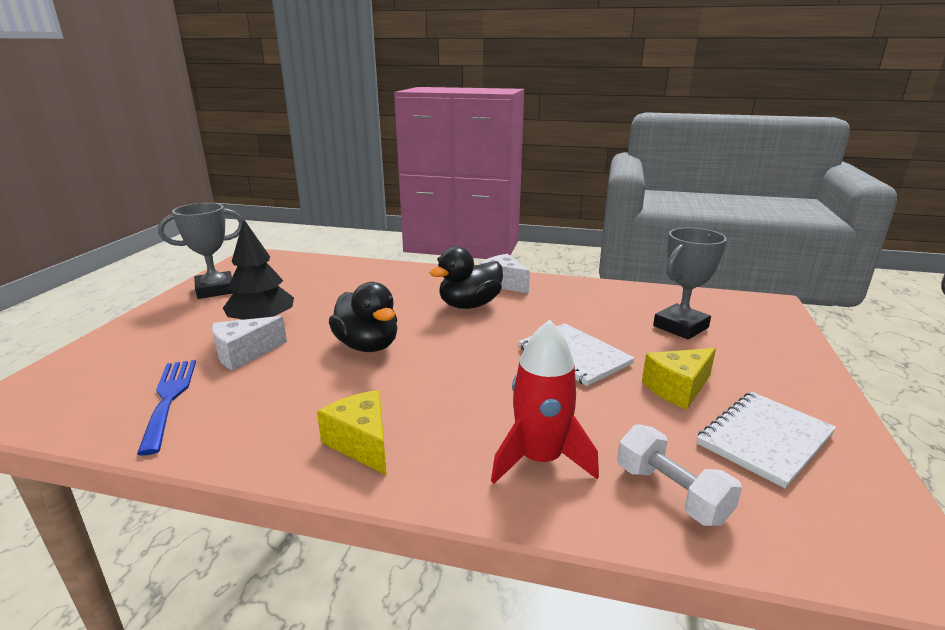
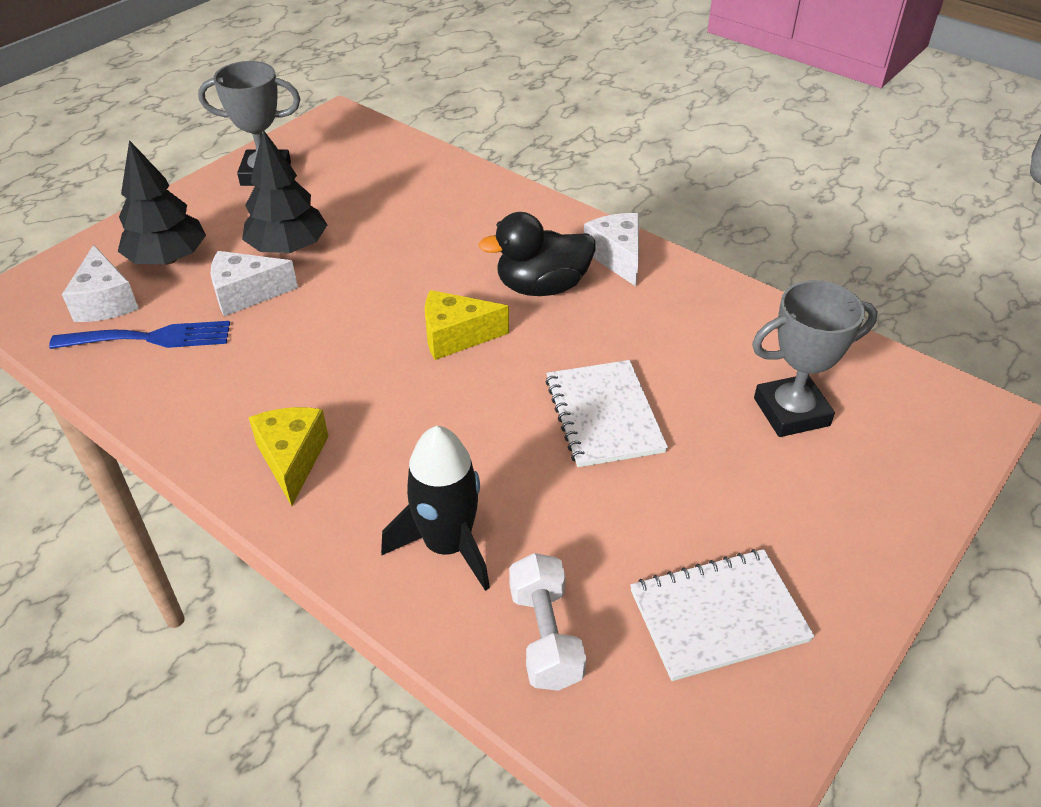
camera: 25 degrees right, 20 degrees up
blue fork [137,360,196,455] -> blue fork turned 75 degrees clockwise [49,321,230,349]
black duck [329,282,398,352] -> none
red rocket [491,320,599,484] -> black rocket [381,426,490,591]
yellow cheese [642,348,716,409] -> yellow cheese moved to [425,290,509,360]
none -> white cheese [62,245,139,322]
none -> black tree [118,140,206,264]

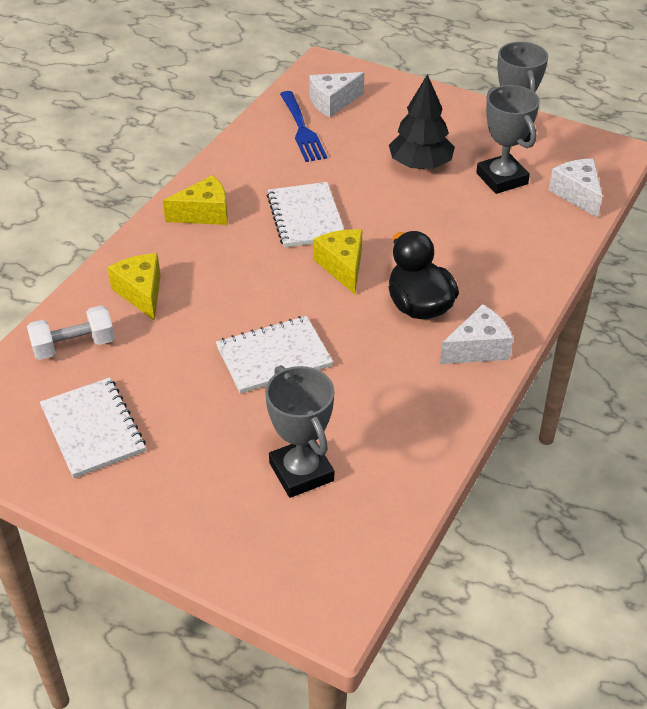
camera: 80 degrees right, 0 degrees up
black tree [118,140,206,264] -> none
white cheese [211,251,298,316] -> white cheese moved to [549,159,602,218]
black rocket [381,426,490,591] -> yellow cheese [107,254,161,321]
none -> white notebook [267,182,344,248]
none -> grey trophy [476,85,540,194]

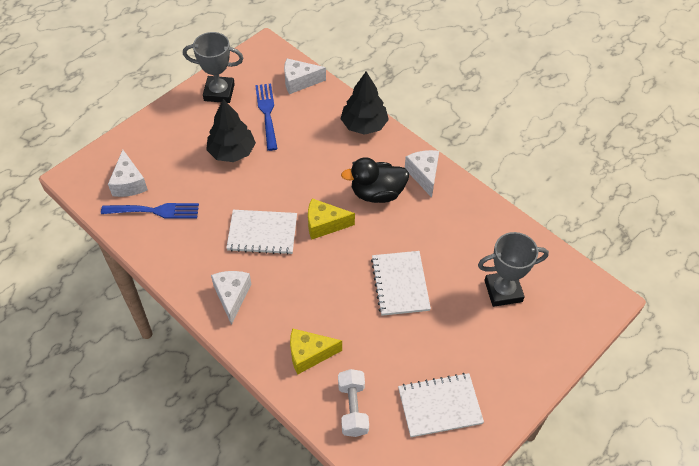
camera: 75 degrees left, 10 degrees up
yellow cheese [163,175,228,225] -> white cheese [211,271,252,325]
grey trophy [476,85,540,194] -> blue fork [255,84,277,151]
none -> black tree [341,72,389,135]

